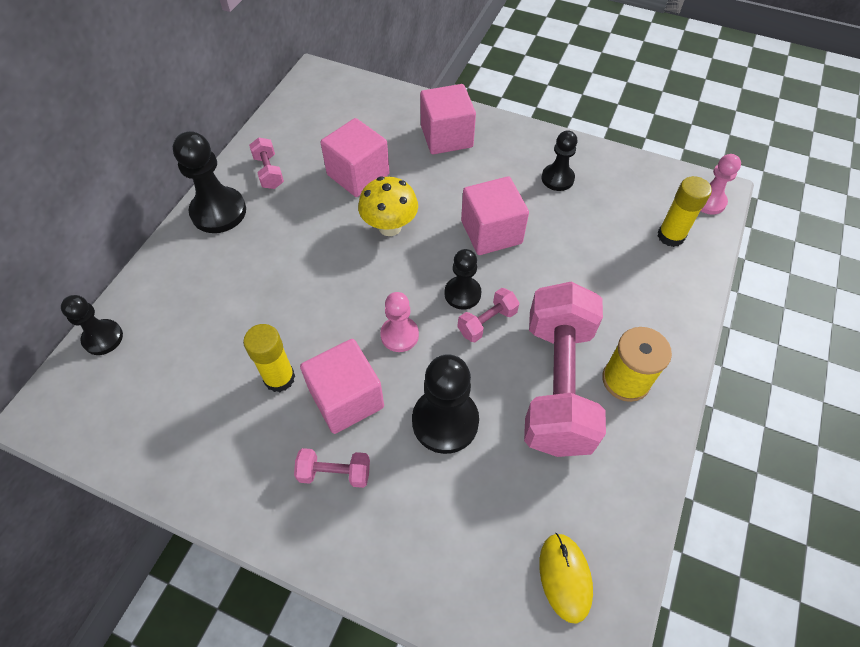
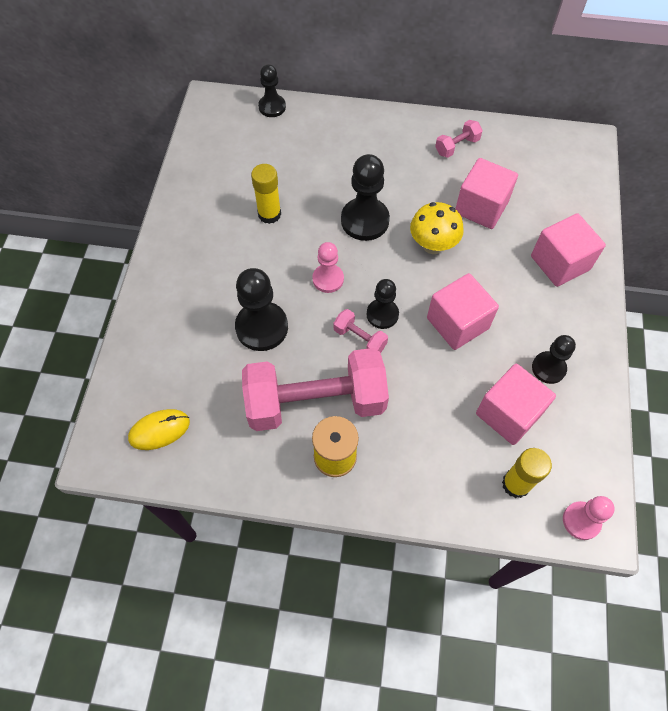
camera: 75 degrees right, 5 degrees up
black pawn [173,131,246,233] -> black pawn moved to [341,154,390,241]
pink dumbbell [294,448,370,488] -> none
pink cube [300,339,384,434] -> pink cube moved to [476,364,556,445]

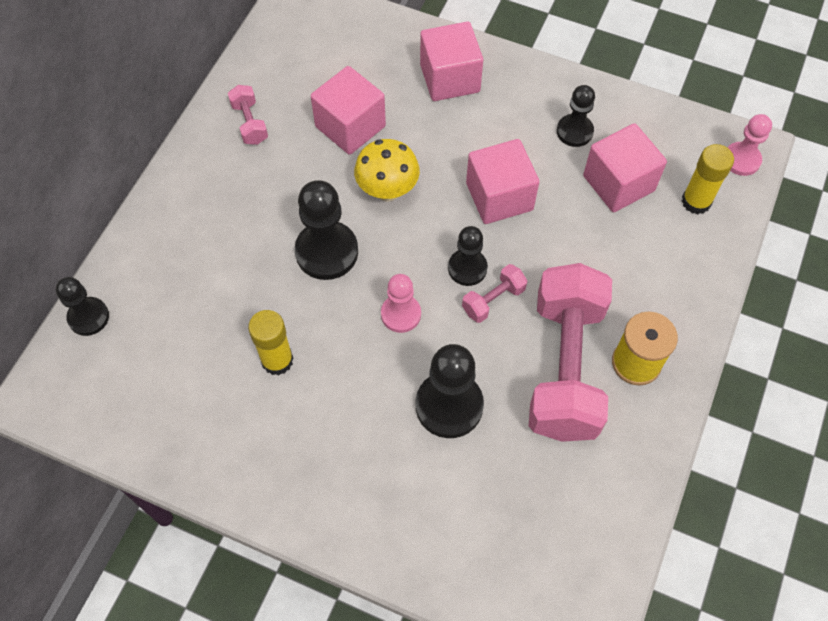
camera: 75 degrees left, 0 degrees up
yellow mouse [128,409,190,450] -> none

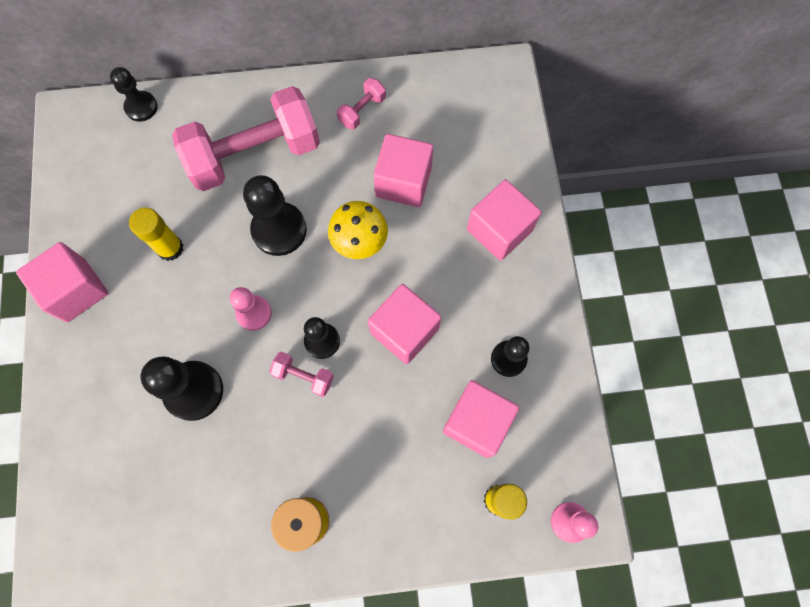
camera: 60 degrees right, 10 degrees up
pink dumbbell [529,263,612,442] -> pink dumbbell moved to [172,86,320,191]
none -> pink cube [16,242,108,322]

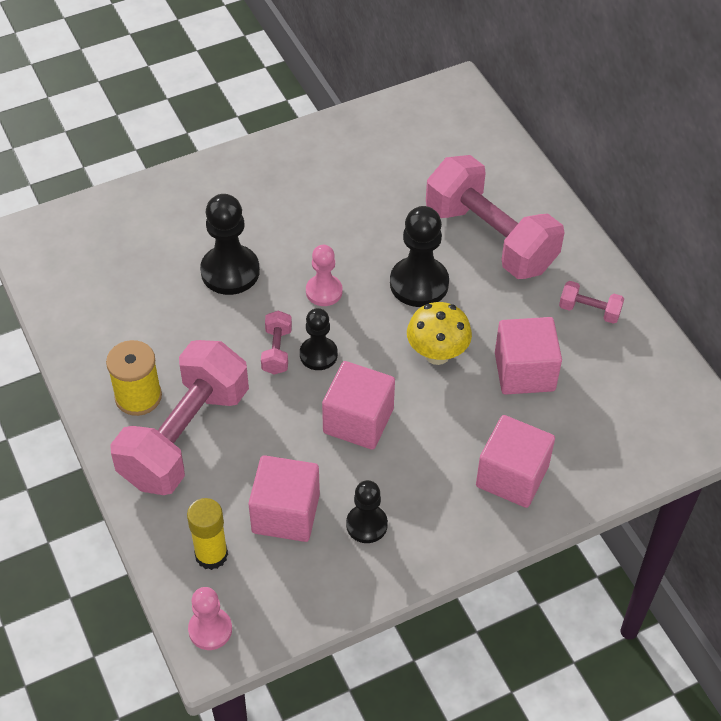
camera: 70 degrees right, 20 degrees down
pink cube [16,242,108,322] -> none
black pawn [110,67,158,122] -> none
yellow glue stick [129,208,184,261] -> none
none -> pink dumbbell [110,340,249,495]

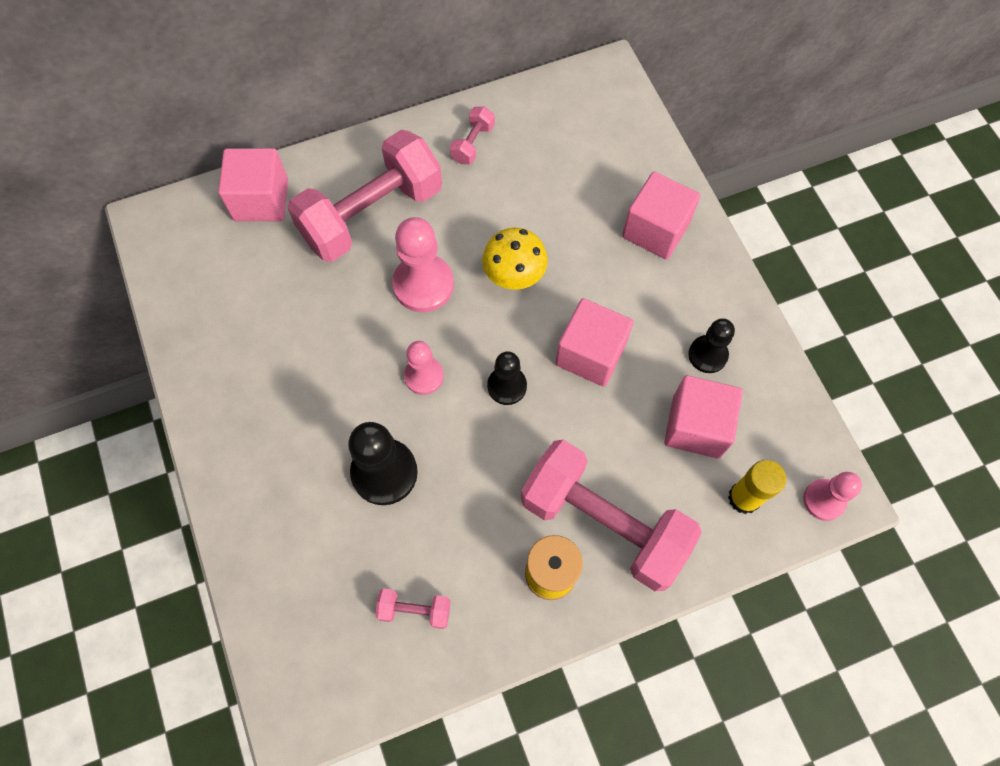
camera: 85 degrees left, 15 degrees up
pink dumbbell [261,310,292,375] -> pink dumbbell moved to [375,588,451,629]
black pawn [390,206,449,307] -> pink pawn [392,217,454,312]
pink cube [495,317,562,395] -> pink cube moved to [218,148,288,221]

